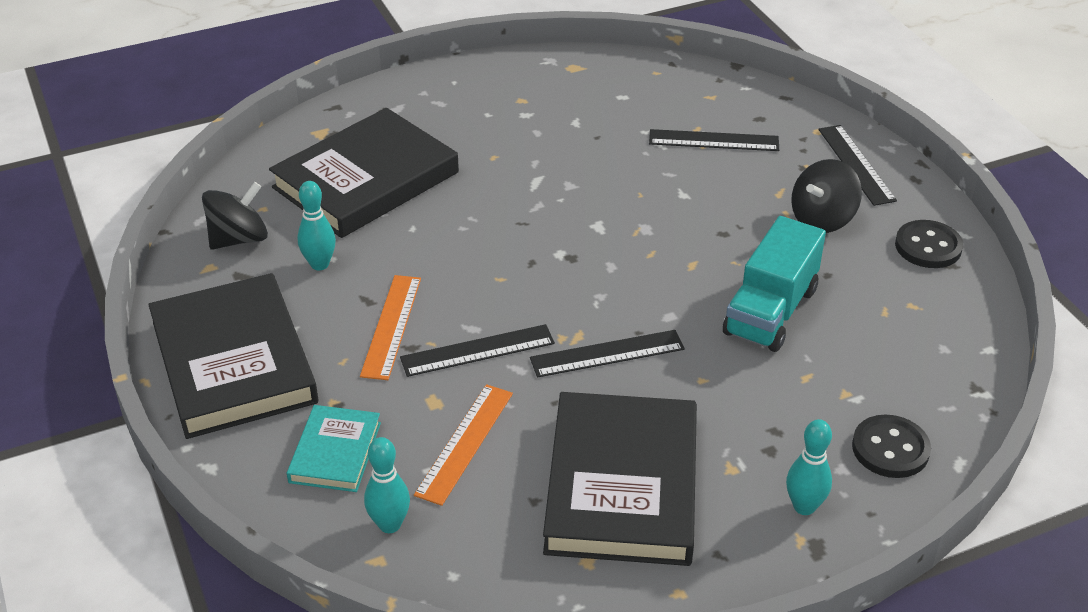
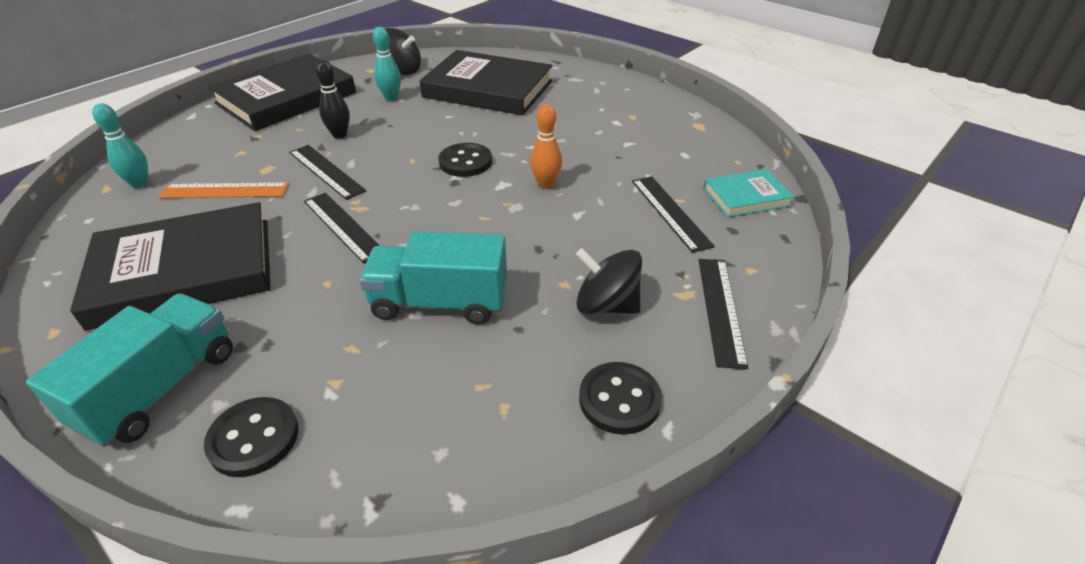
camera: 65 degrees right, 0 degrees up
turquoise book [287,405,381,492] -> turquoise book moved to [703,169,795,217]
orange ruler [360,275,421,380] -> black bowling pin [315,59,350,139]
turquoise bowling pin [786,419,832,515] -> turquoise truck [26,293,233,447]
black ruler [818,125,897,206] -> black ruler turned 45 degrees counterclockwise [698,259,748,369]
none -> black button [438,143,492,177]
none -> orange bowling pin [530,104,562,189]

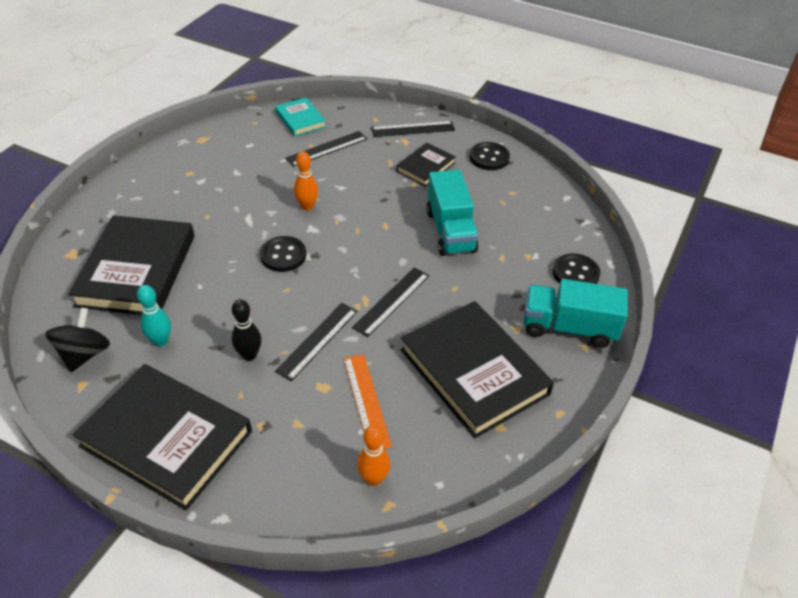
camera: 105 degrees left, 5 degrees up
turquoise bowling pin [92,103,148,188] -> orange bowling pin [357,425,390,486]
black spinning top [576,248,642,314] -> black book [396,143,456,187]

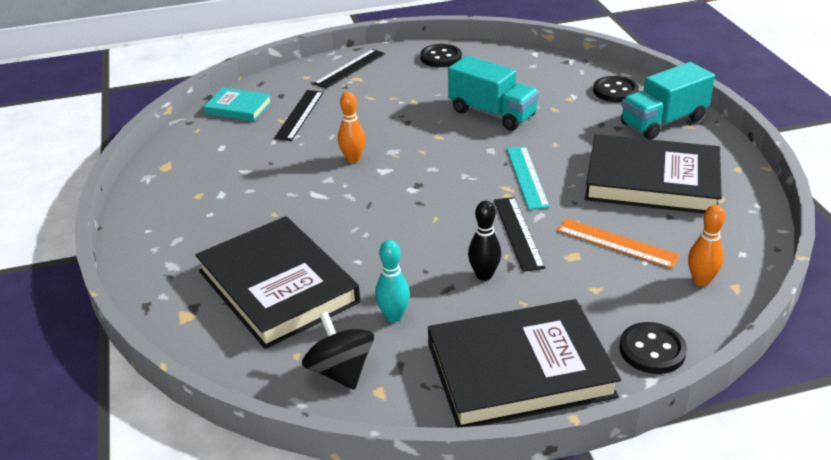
camera: 40 degrees left, 10 degrees down
black button [260,236,306,272] -> black button moved to [619,322,687,374]
black ruler [352,267,429,337] -> turquoise ruler [507,146,550,210]
black book [396,143,456,187] -> none

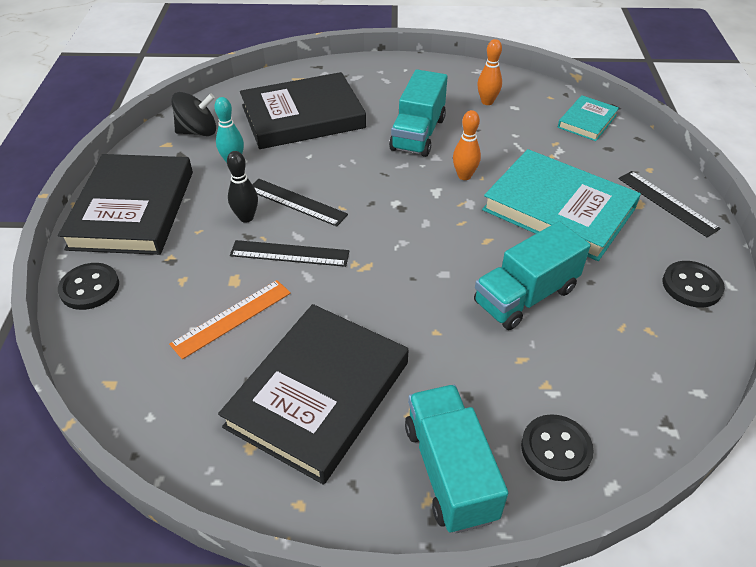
camera: 105 degrees right, 10 degrees up
black ruler [274,90,324,141] -> black ruler moved to [252,179,348,227]
turquoise ruler [507,146,550,210] -> none
orange bowling pin [688,205,725,286] -> orange bowling pin moved to [477,39,502,105]
none -> turquoise truck [389,70,448,157]
none -> turquoise book [482,149,641,261]

